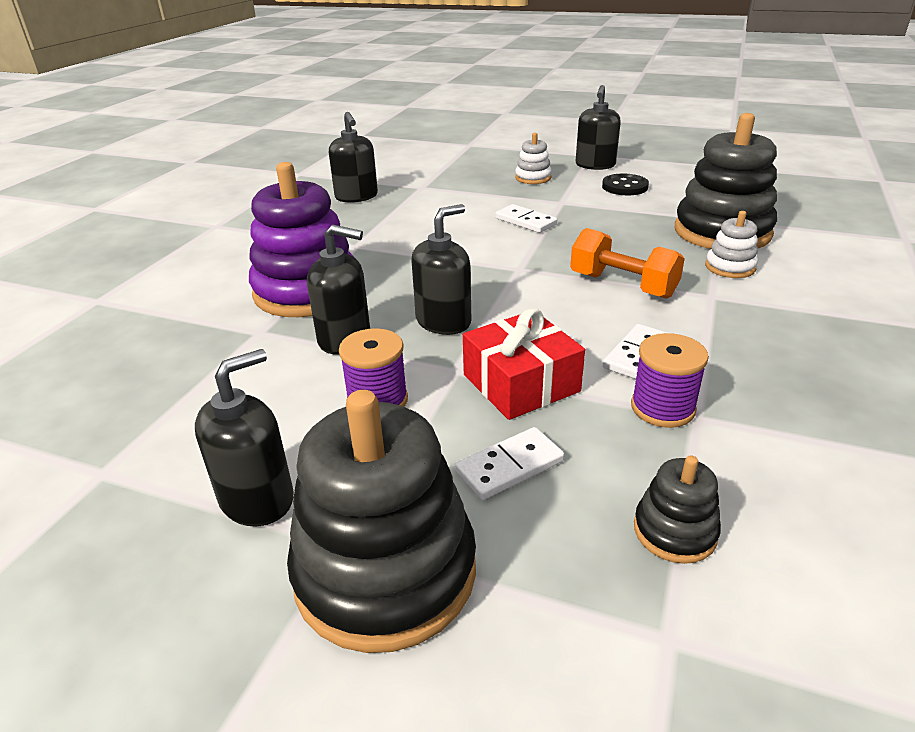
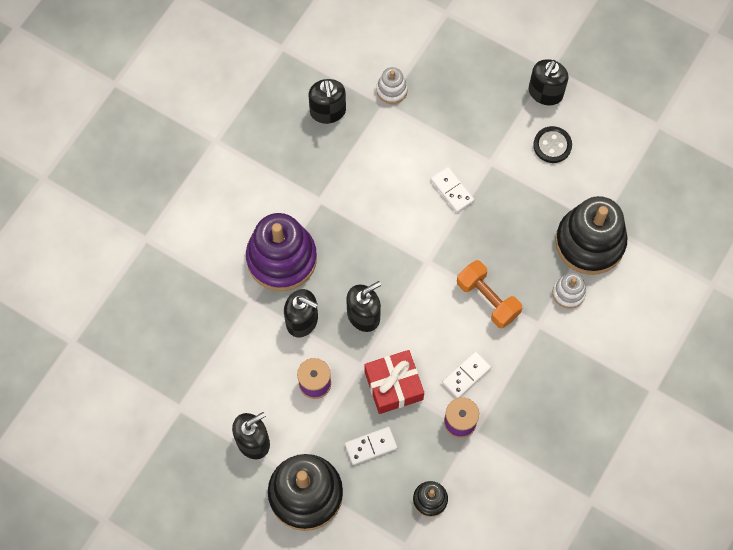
camera: 10 degrees right, 35 degrees up
white stacking toy [515,133,552,184] -> white stacking toy moved to [376,67,408,104]

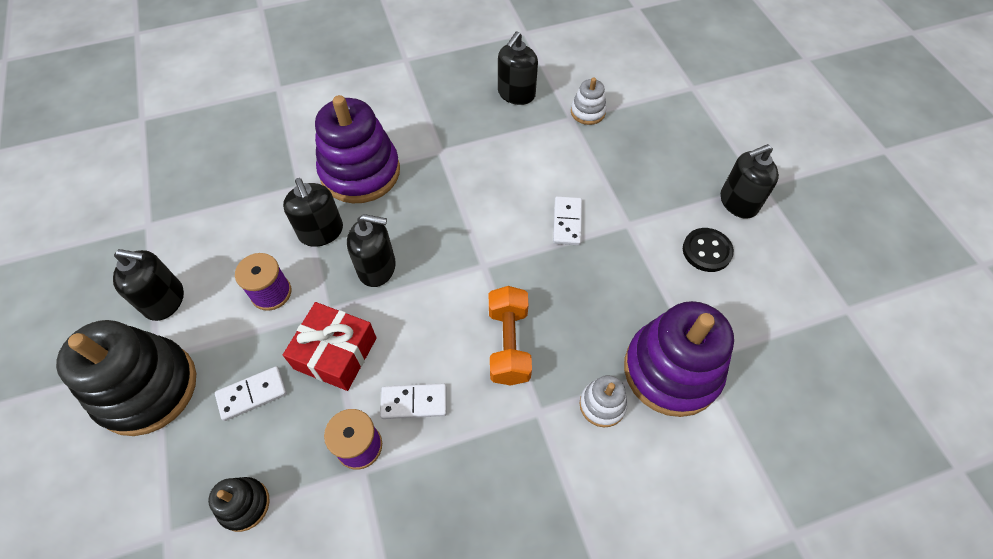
camera: 40 degrees right, 10 degrees down
white domino [345,427,397,465] -> white domino turned 45 degrees counterclockwise [215,366,287,421]
black stacking toy [555,196,628,275] -> purple stacking toy [624,301,734,417]

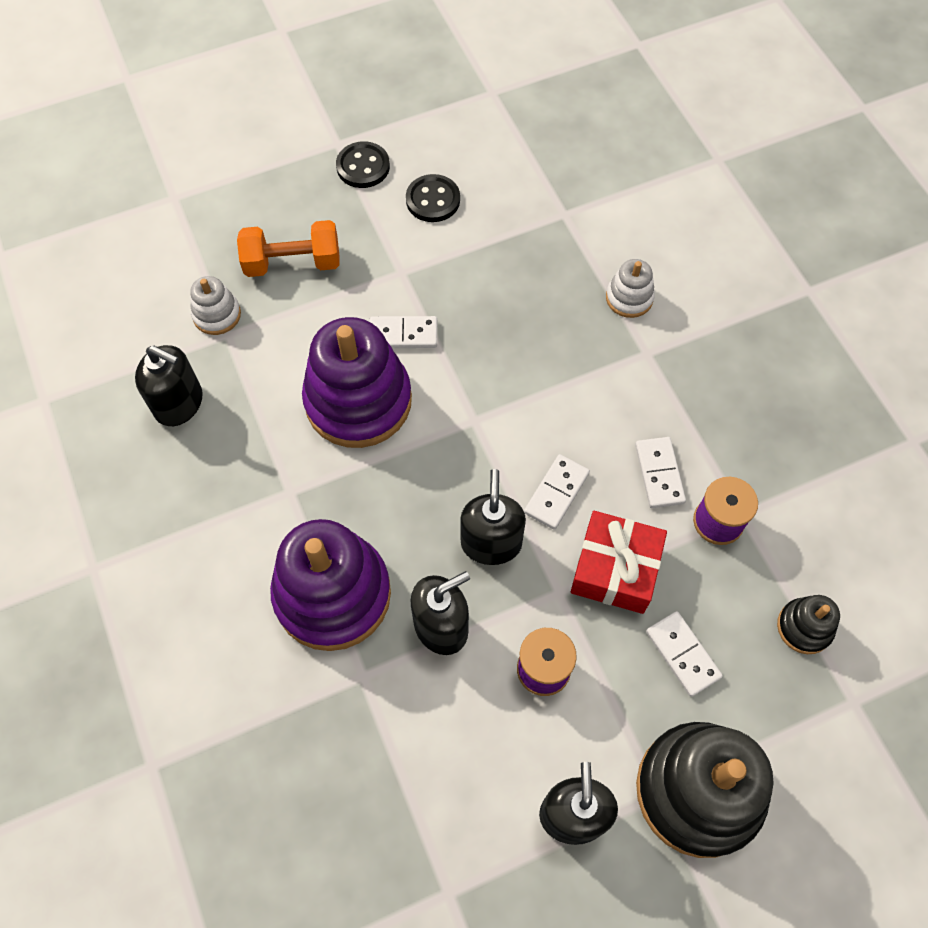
camera: 95 degrees left, 5 degrees up
orange dumbbell [489,286,532,386] -> orange dumbbell moved to [237,220,340,277]
purple stacking toy [624,301,734,417] -> purple stacking toy moved to [302,317,412,448]
black soap dispenser [721,144,779,219] -> black button [336,141,390,188]
none -> white domino [524,454,590,530]

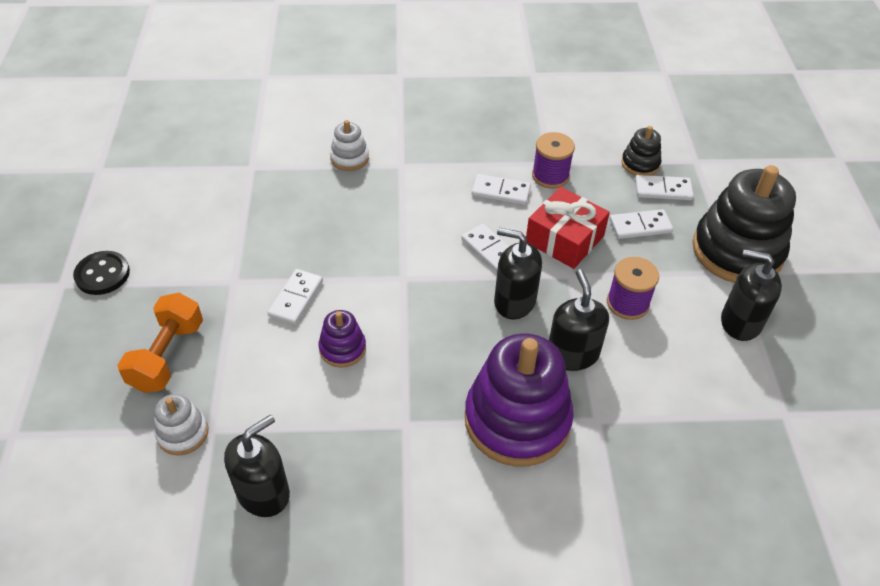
camera: 70 degrees left, 15 degrees down
purple stacking toy [302,317,412,448] -> purple stacking toy [318,310,366,368], size x0.47
black button [406,174,460,222] -> none
none -> white domino [635,175,694,200]

